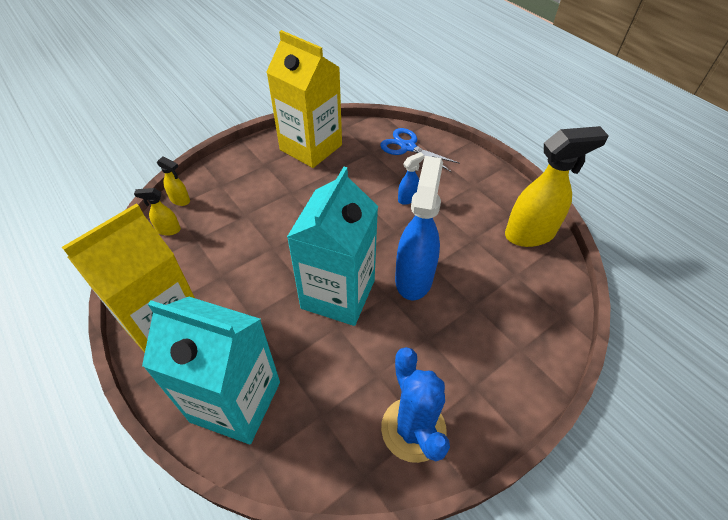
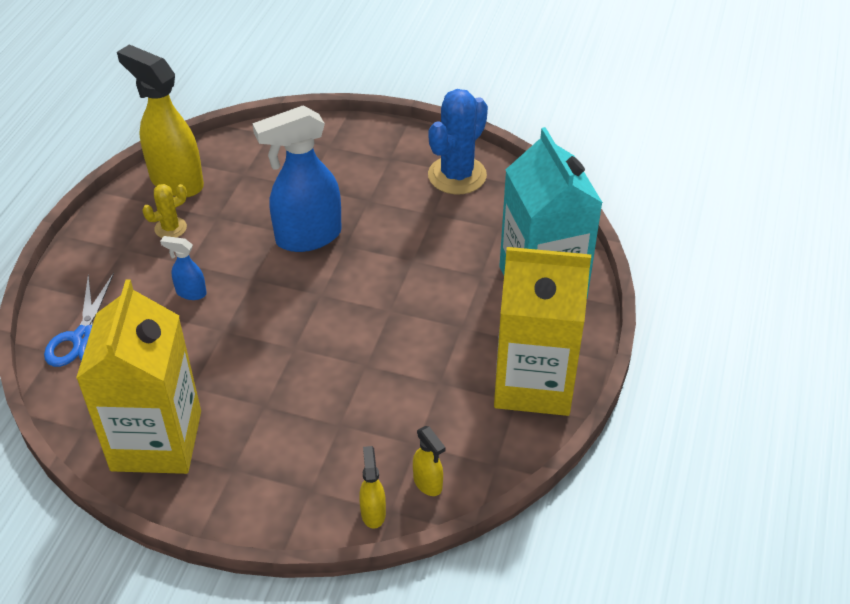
camera: 125 degrees left, 5 degrees down
turquoise carton [287,167,378,326] -> none
none -> yellow cactus [142,184,187,238]

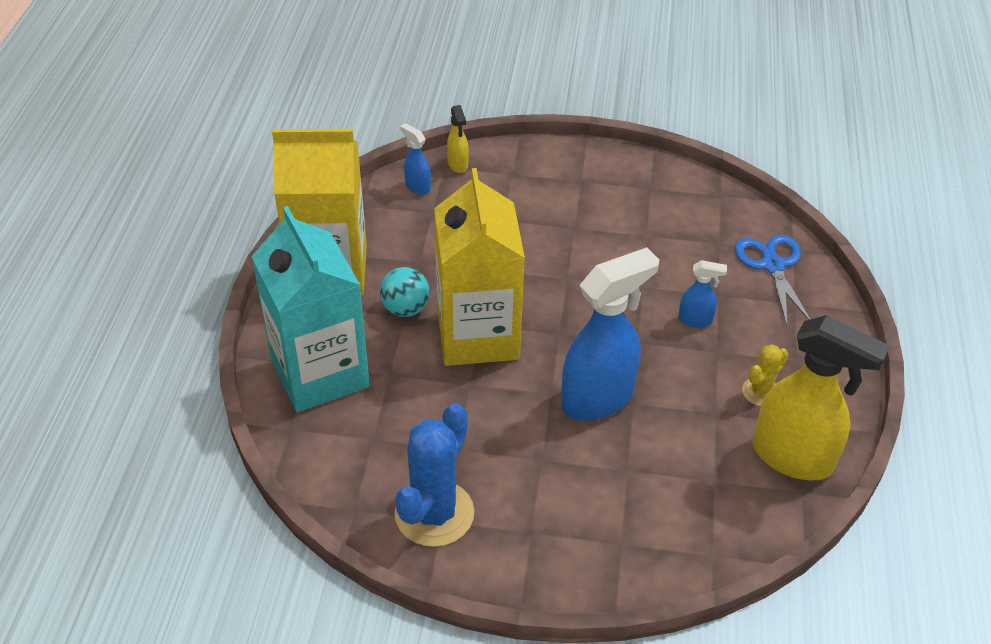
camera: 170 degrees right, 0 degrees up
yellow carton [76,279,201,474] -> yellow carton moved to [434,168,525,366]
yellow spray bottle [413,426,446,496] -> blue spray bottle [400,123,431,195]
none -> turquoise ball [380,267,430,317]

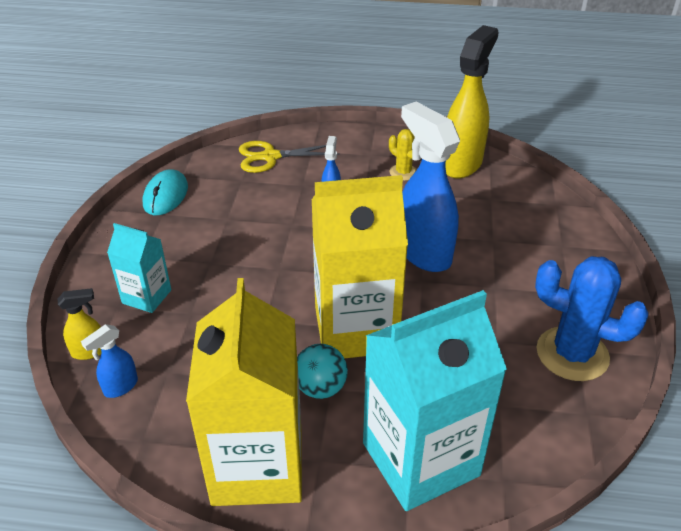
camera: 90 degrees left, 5 degrees down
blue scissors [735,235,810,326] -> yellow scissors [239,141,340,173]
none -> turquoise carton [107,223,171,313]
none -> turquoise mouse [142,169,188,215]

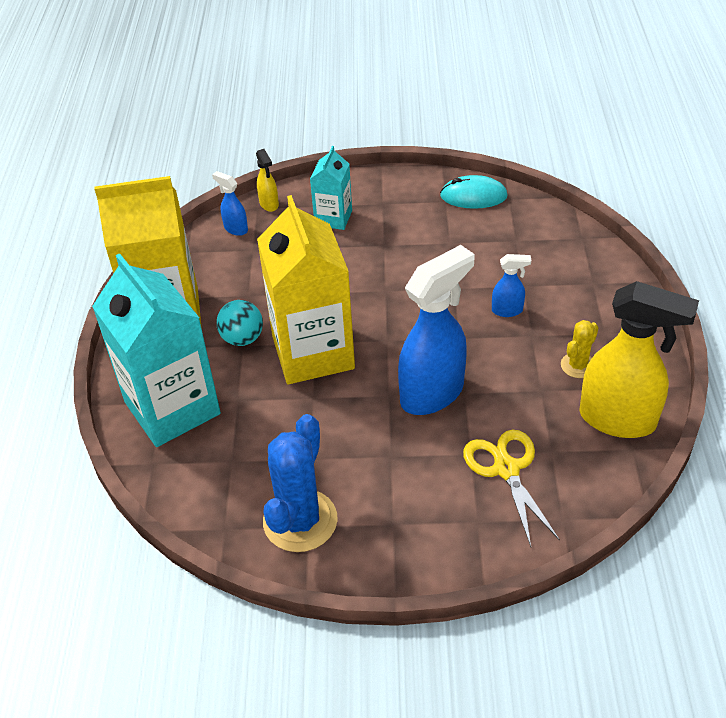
camera: 85 degrees right, 5 degrees up
yellow scissors [239,141,340,173] -> yellow scissors moved to [463,430,560,547]

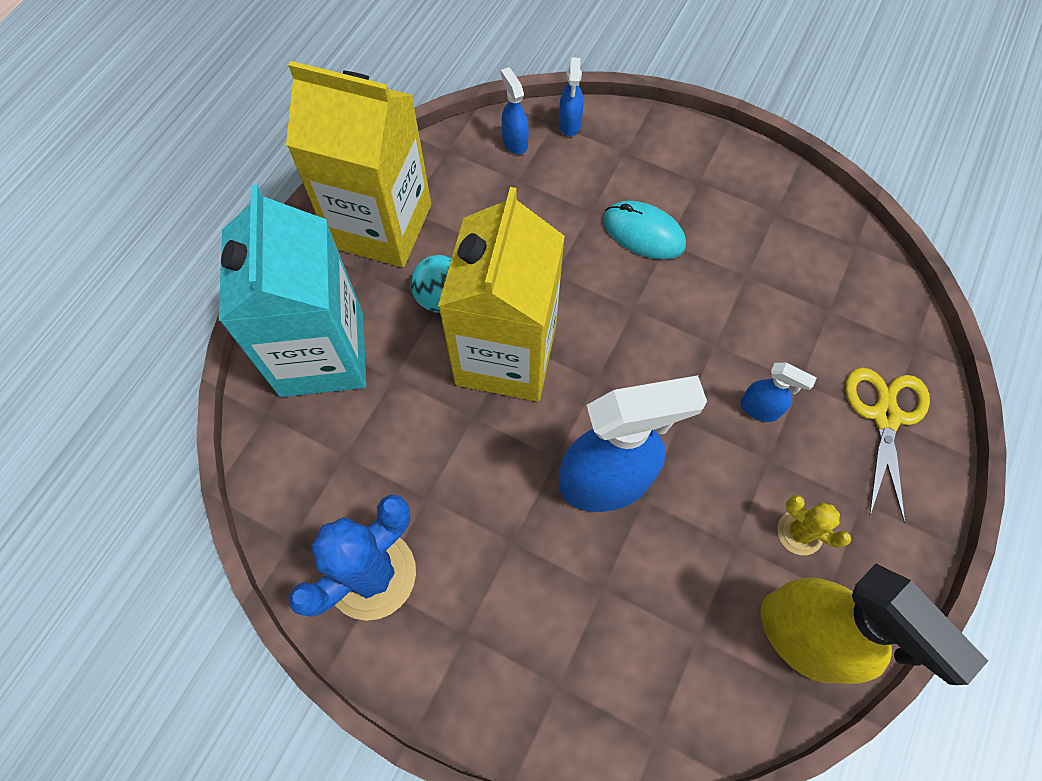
camera: 25 degrees right, 20 degrees up
yellow spray bottle [256,149,279,212] -> blue spray bottle [559,57,583,136]
turquoise carton [310,146,352,230] -> none
turquoise mouse [440,175,507,209] -> turquoise mouse moved to [603,201,686,259]
yellow scissors [463,430,560,547] -> yellow scissors moved to [845,368,930,523]
yellow cactus [561,320,599,378] -> yellow cactus turned 60 degrees clockwise [777,495,851,555]

